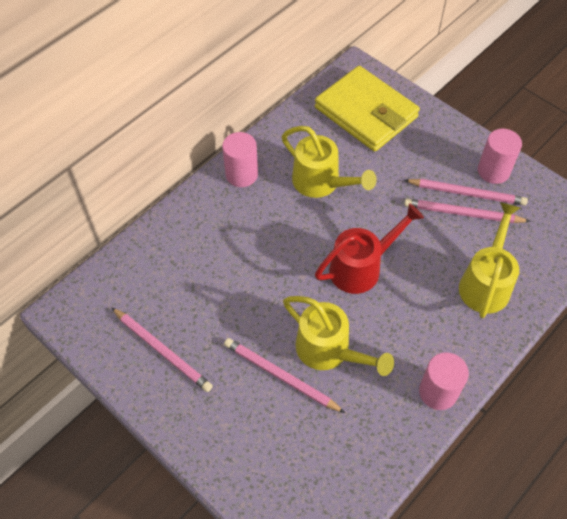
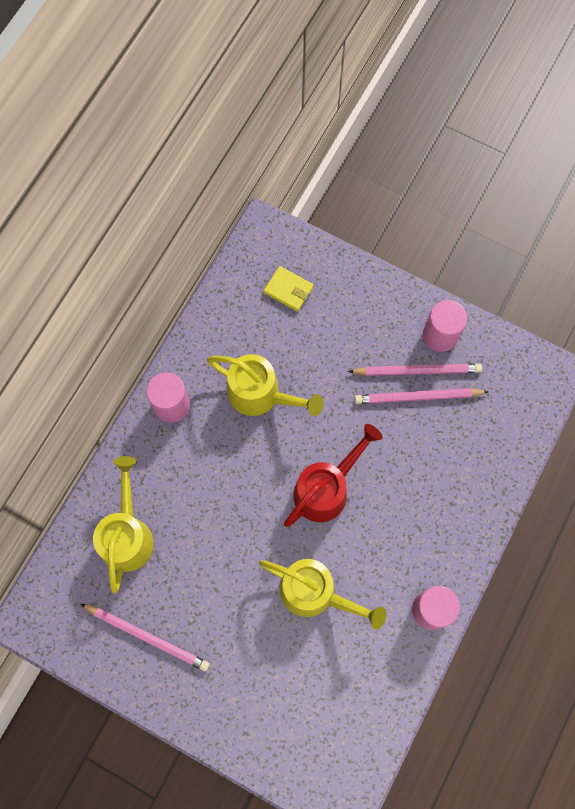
camera: 15 degrees left, 15 degrees up
pink pencil [224,338,345,413] -> none
yellow wallet [315,66,420,152] -> yellow wallet [264,266,313,311], size x0.42
yellow watering can [459,202,520,318] -> yellow watering can moved to [93,456,154,593]

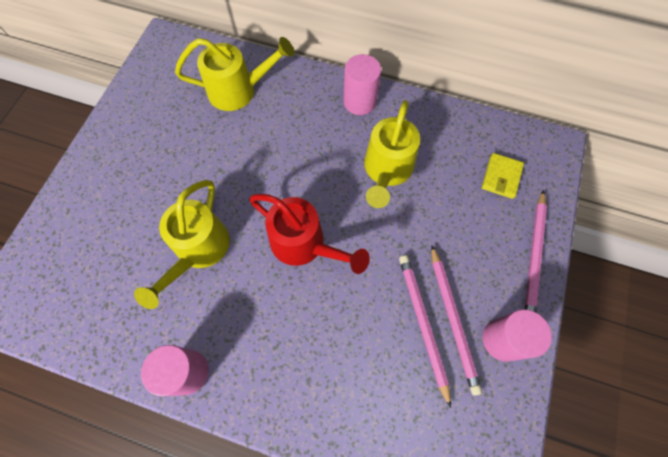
camera: 80 degrees right, 5 degrees down
pink pencil [81,604,210,671] -> pink pencil moved to [525,190,547,312]

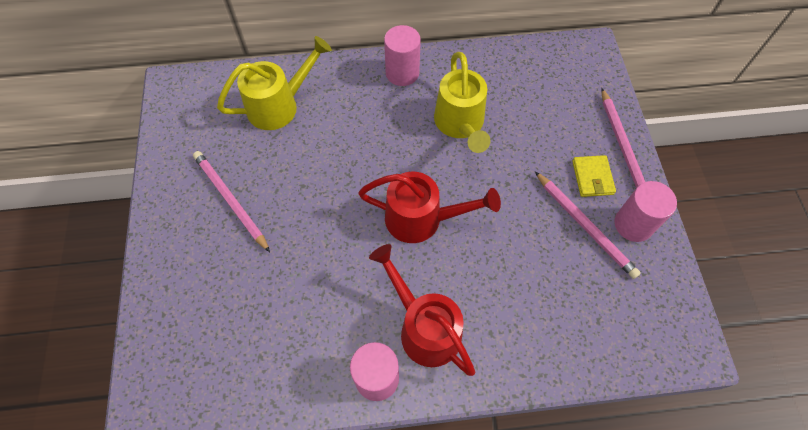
camera: 25 degrees left, 5 degrees down
yellow watering can [134,180,230,309] -> none
pink pencil [399,255,451,408] -> pink pencil moved to [193,151,270,252]
yellow wallet [482,153,524,199] -> yellow wallet moved to [572,155,616,197]
none -> red watering can [369,244,475,376]

